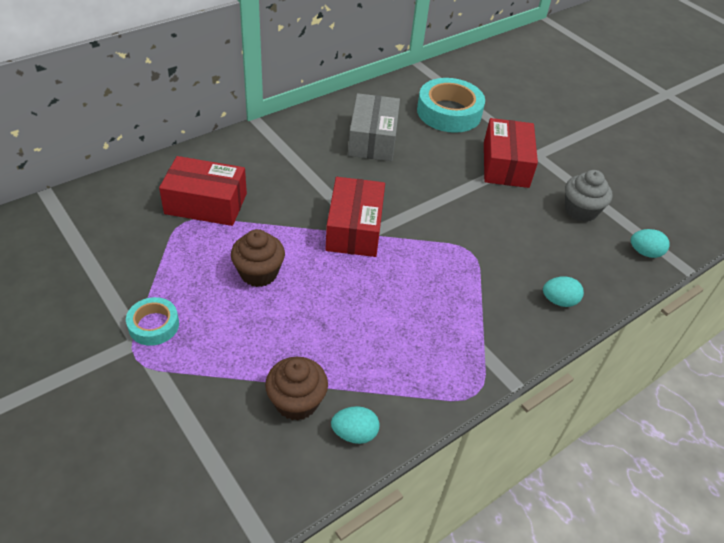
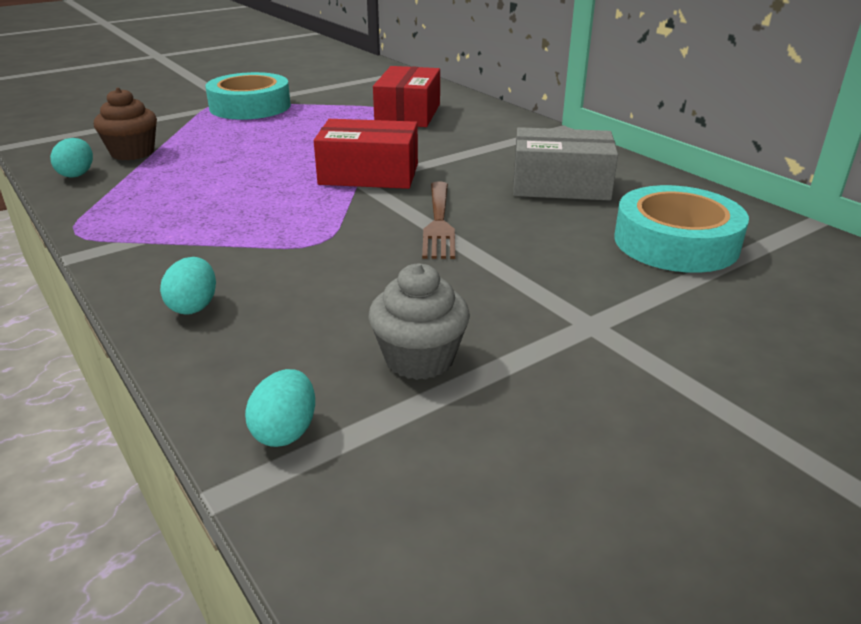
camera: 95 degrees right, 15 degrees down
turquoise tape [126,297,179,346] -> turquoise tape [205,72,291,120], size x1.84
brown cupcake [231,229,285,287] -> none
red box [484,118,538,188] -> none
none -> brown fork [422,181,455,259]

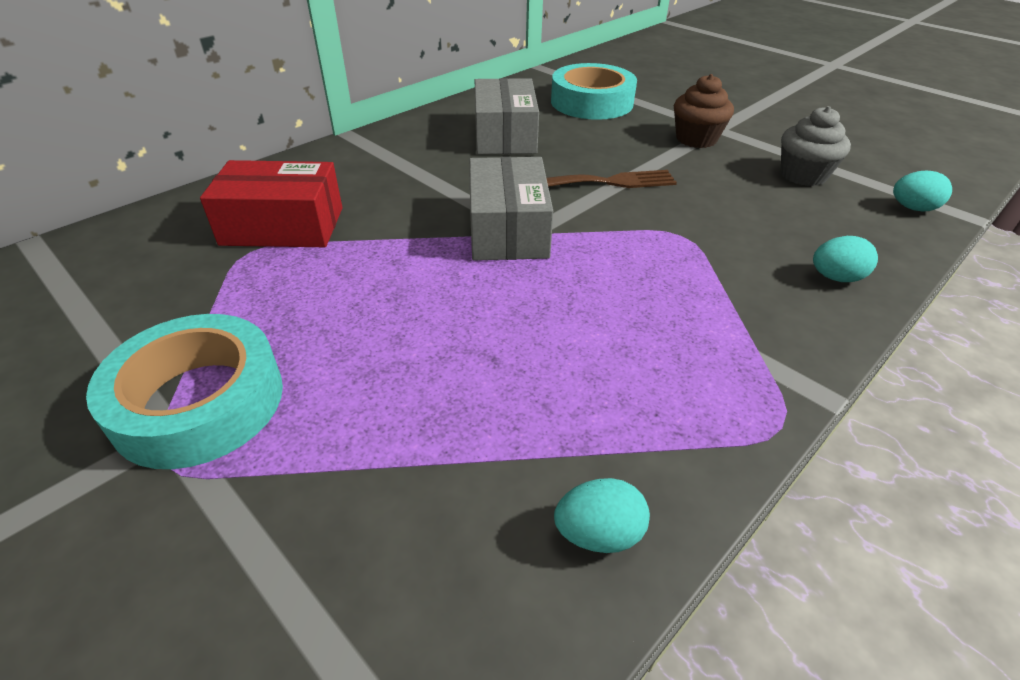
camera: 100 degrees left, 10 degrees up
brown cupcake [94,88,157,160] -> brown cupcake moved to [674,74,734,148]
red box [314,119,418,189] -> grey box [469,157,553,260]

